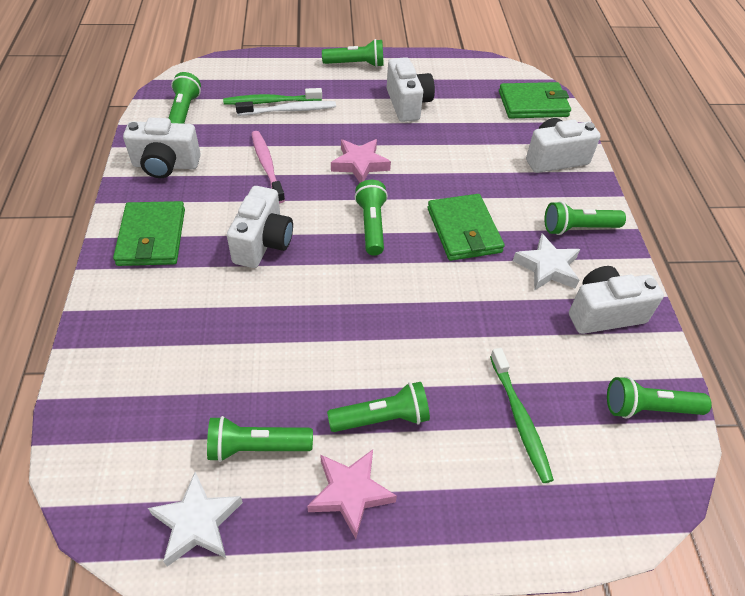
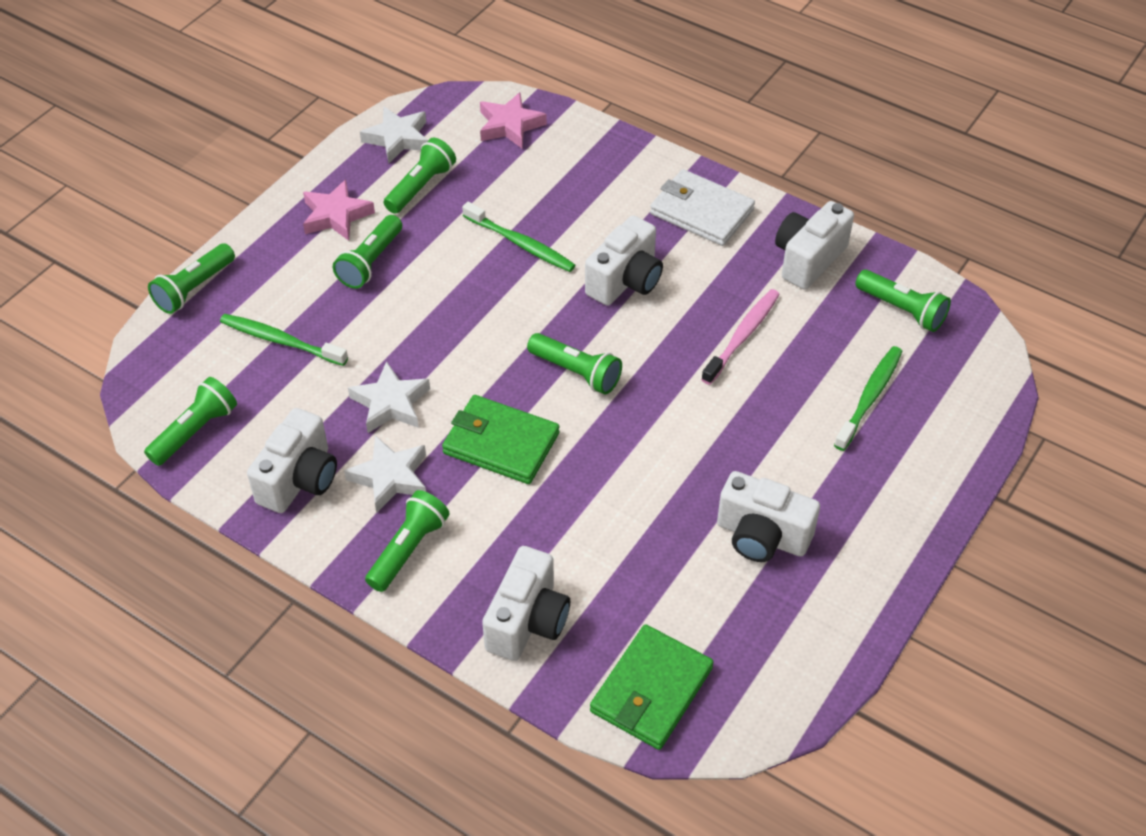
camera: 130 degrees right, 0 degrees up
green wallet [113,201,185,266] -> white wallet [650,169,755,246]
white camera [227,186,293,268] -> white camera turned 105 degrees counterclockwise [585,215,663,306]
white toothbrush [235,101,336,116] -> none
pink toothbrush [251,131,285,203] -> pink toothbrush turned 75 degrees counterclockwise [701,289,780,385]
green flashlight [322,39,384,67] -> green flashlight moved to [148,243,235,314]
pink star [331,139,391,183] -> pink star moved to [480,92,547,148]
none -> white star [348,361,430,433]
none -> green toothbrush [462,202,575,272]

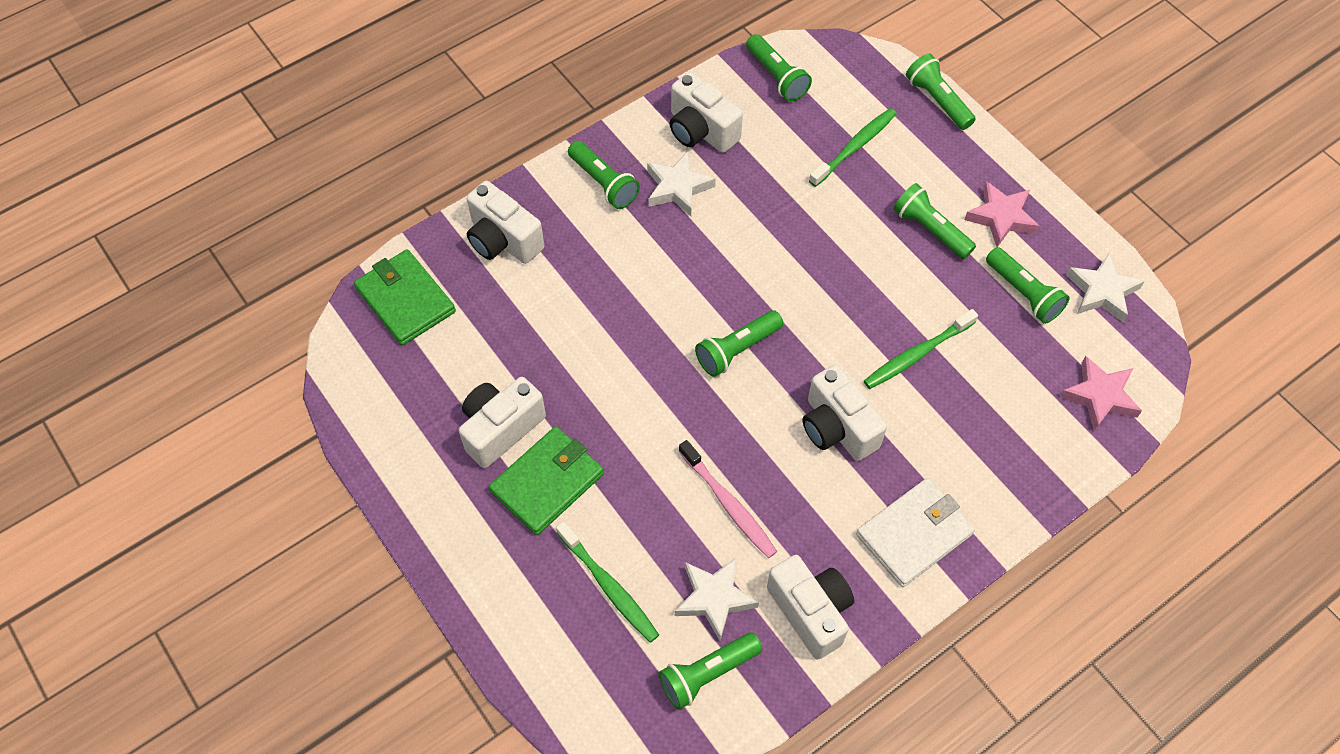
camera: 110 degrees right, 10 degrees up
white star [348,361,430,433] -> white star moved to [675,558,759,641]
green wallet [442,395,560,484] -> green wallet moved to [489,426,604,535]

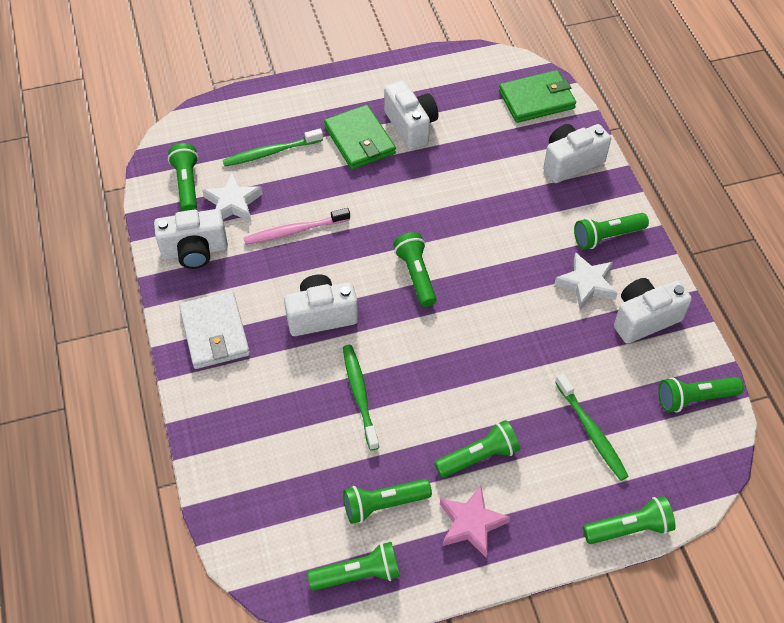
camera: 110 degrees right, 5 degrees down
pink star [1060,356,1142,431] -> none
white star [1066,253,1145,323] -> green flashlight [307,542,400,591]

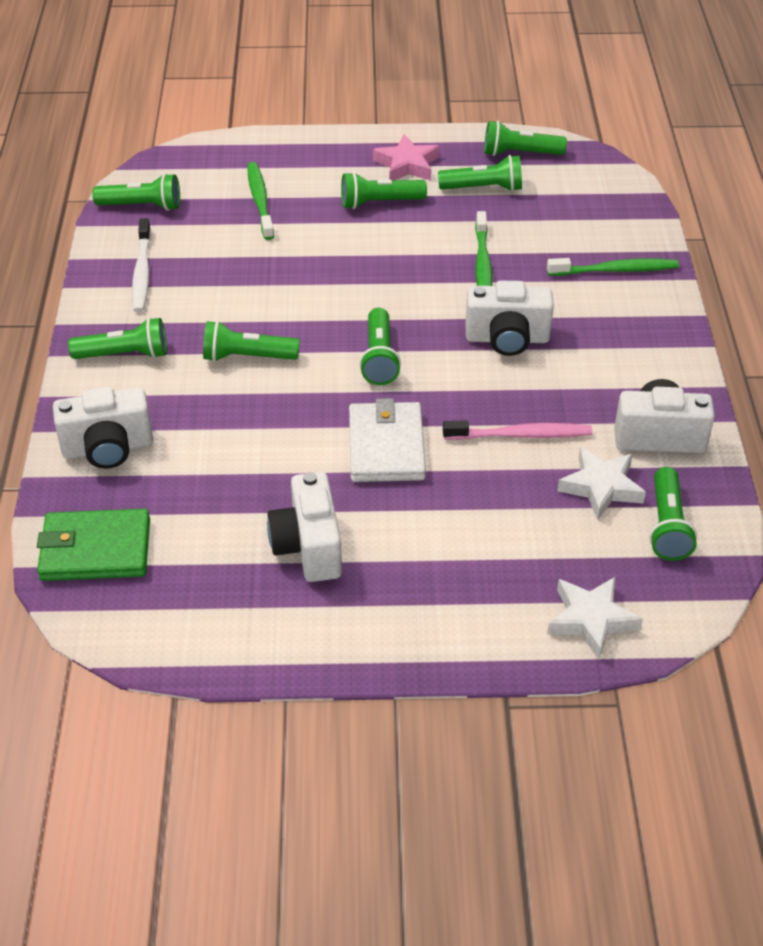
camera: 165 degrees left, 10 degrees down
white wallet [179,291,250,369] -> white wallet moved to [349,398,426,482]
green toothbrush [223,129,323,166] -> green toothbrush moved to [547,258,679,276]
green wallet [324,105,396,170] -> none
white star [554,252,618,310] -> white star moved to [547,577,643,660]
green flashlight [583,496,676,544] -> green flashlight moved to [203,321,300,362]
white camera [614,278,692,344] -> white toothbrush [132,218,151,312]

